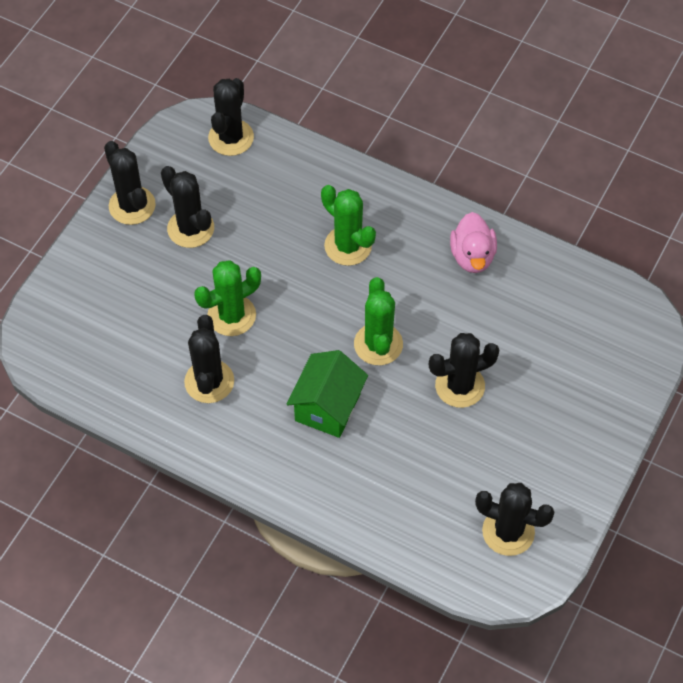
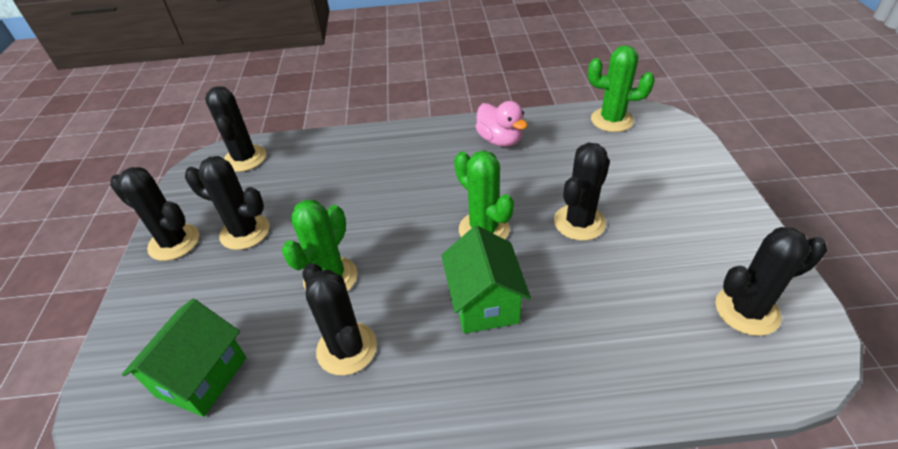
camera: 30 degrees left, 15 degrees down
green cactus [321,185,376,266] -> green cactus moved to [588,45,655,132]
none -> green house [122,299,246,417]

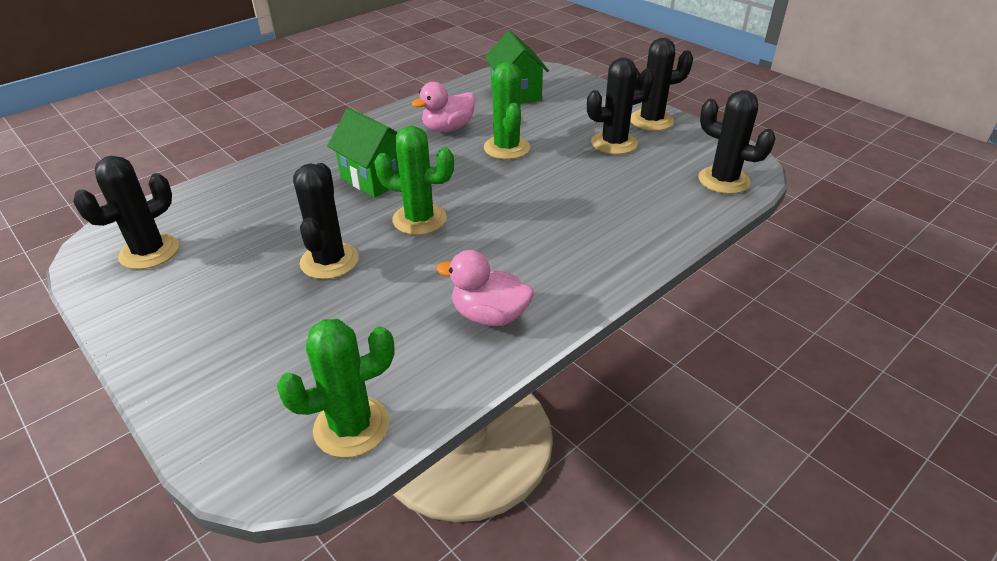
camera: 140 degrees right, 5 degrees down
black cactus [302,263,377,375] -> pink duck [412,82,475,132]

